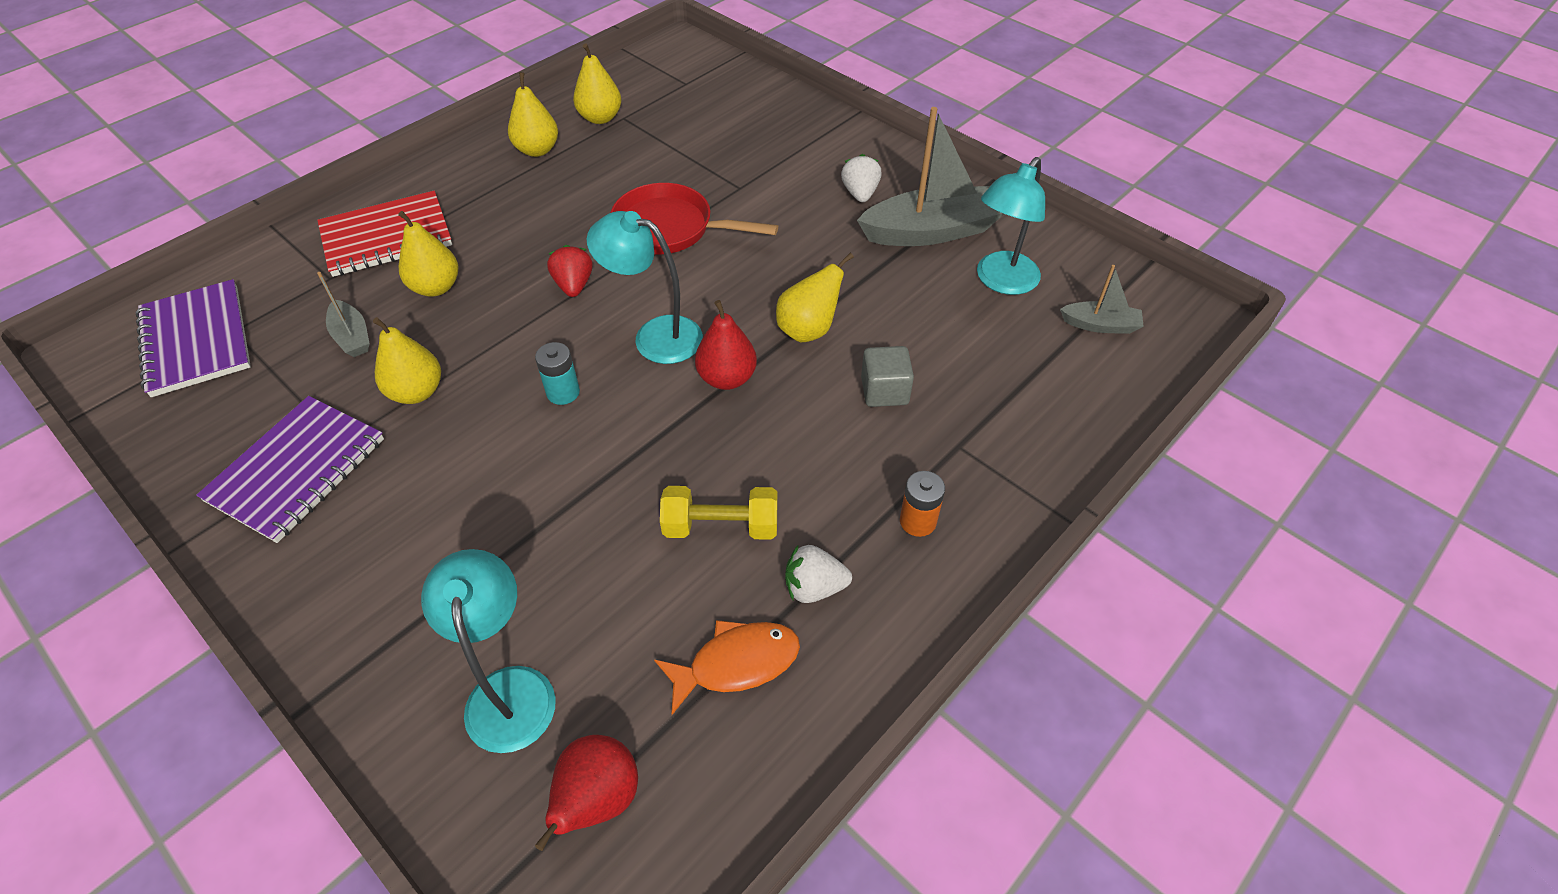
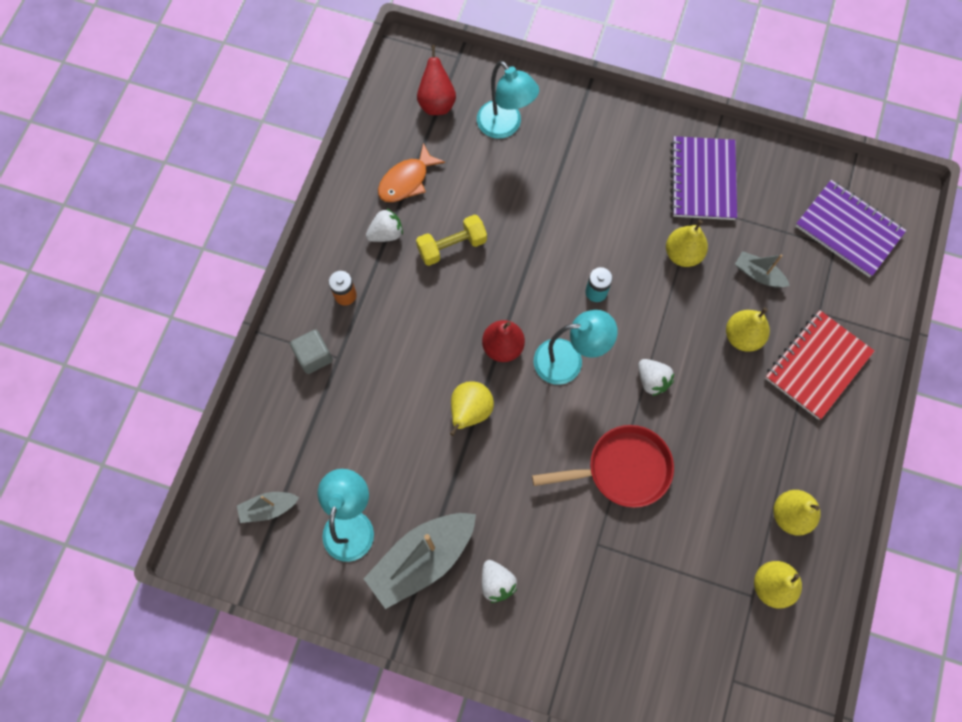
camera: 155 degrees right, 20 degrees up
red strawberry [547,245,593,297] -> white strawberry [638,359,674,396]
grey cube [861,346,914,407] -> grey cube moved to [290,329,333,374]

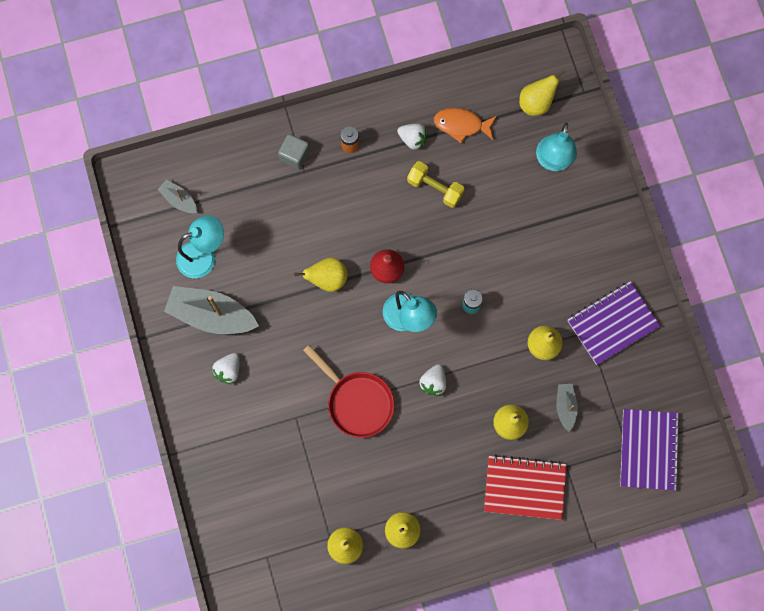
camera: 55 degrees right, 5 degrees up
red pear [417,45,456,115] -> yellow pear [519,69,565,116]

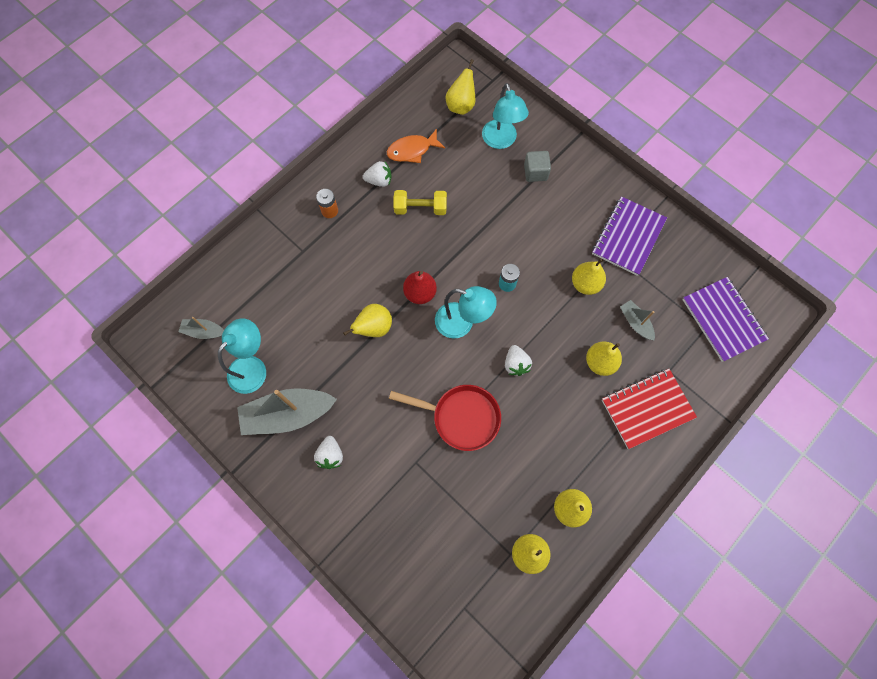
camera: 30 degrees left, 5 degrees down
grey cube [278,134,310,169] -> grey cube moved to [524,151,551,182]

